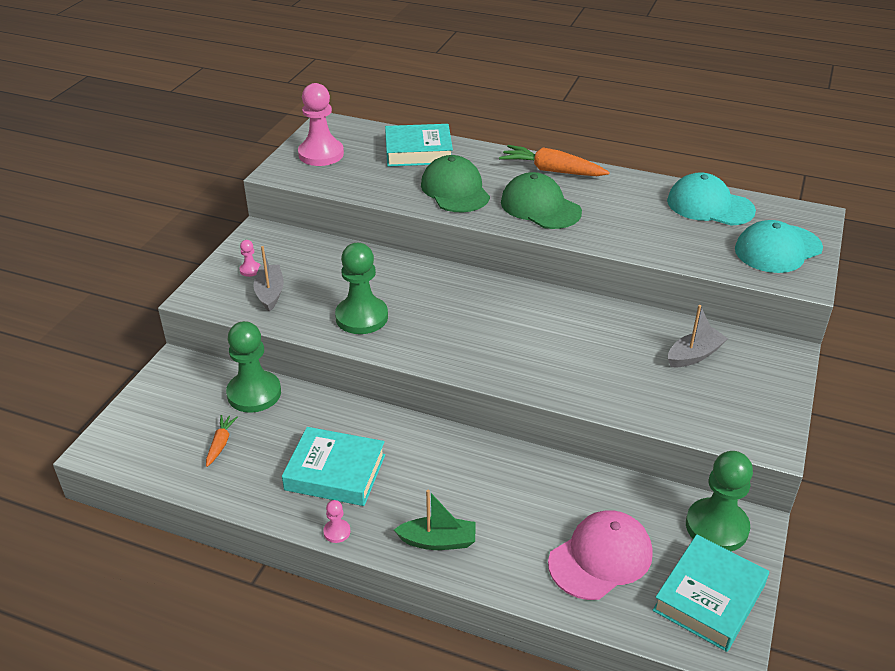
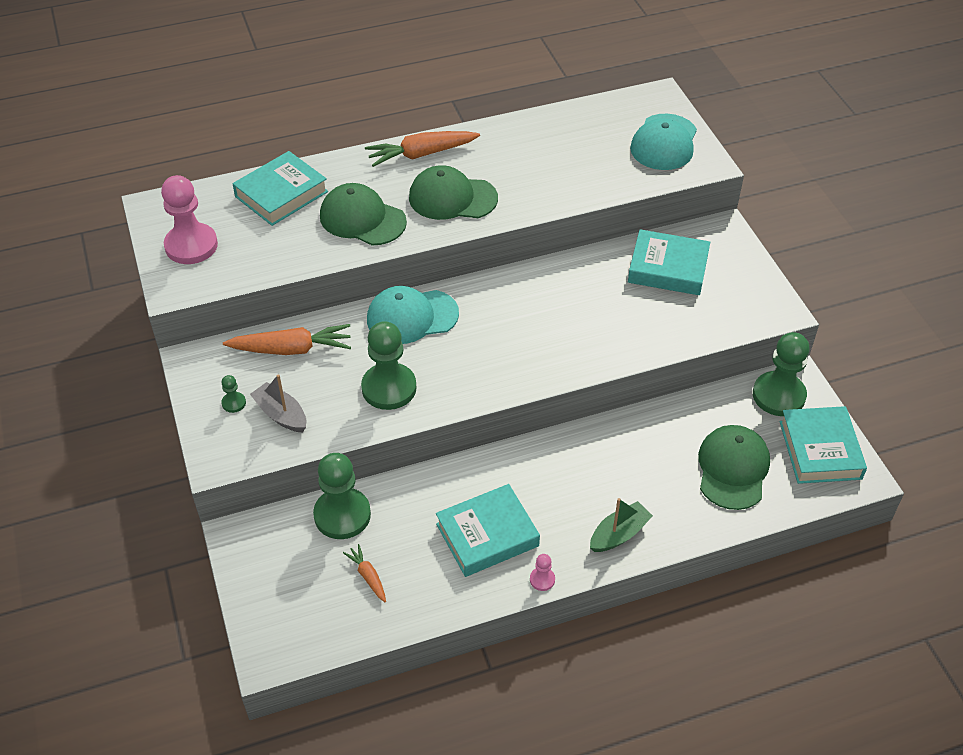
camera: 40 degrees left, 10 degrees up
pink pawn [239,240,261,277] -> green pawn [221,375,246,413]
pink cap [548,510,653,600] -> green cap [698,425,770,510]
turquoise cap [667,172,756,226] -> turquoise cap moved to [367,286,459,344]
grey boat [668,305,728,367] -> turquoise book [628,229,710,295]
none -> orange carrot [223,324,351,355]

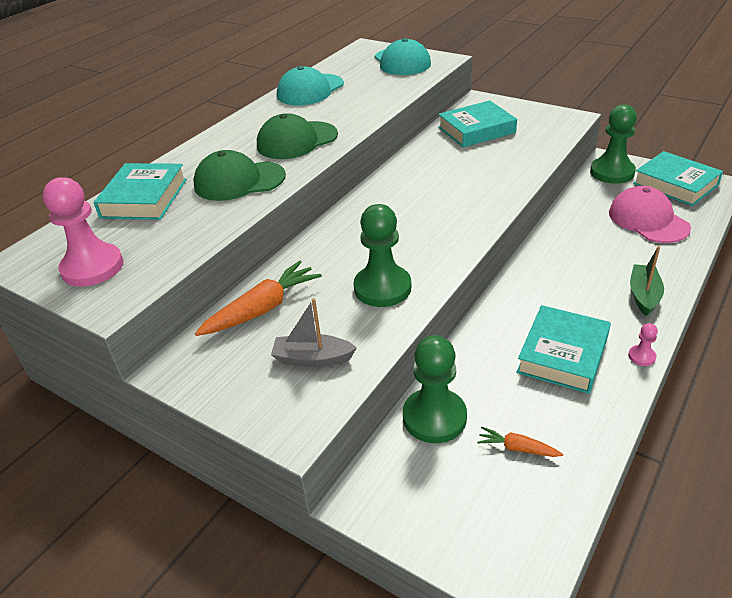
camera: 35 degrees left, 10 degrees down
green pawn [221,375,246,413] -> none
orange carrot [365,131,480,167] -> none
turquoise cap [367,286,459,344] -> turquoise cap moved to [277,66,344,105]
green cap [698,425,770,510] -> pink cap [609,186,691,243]

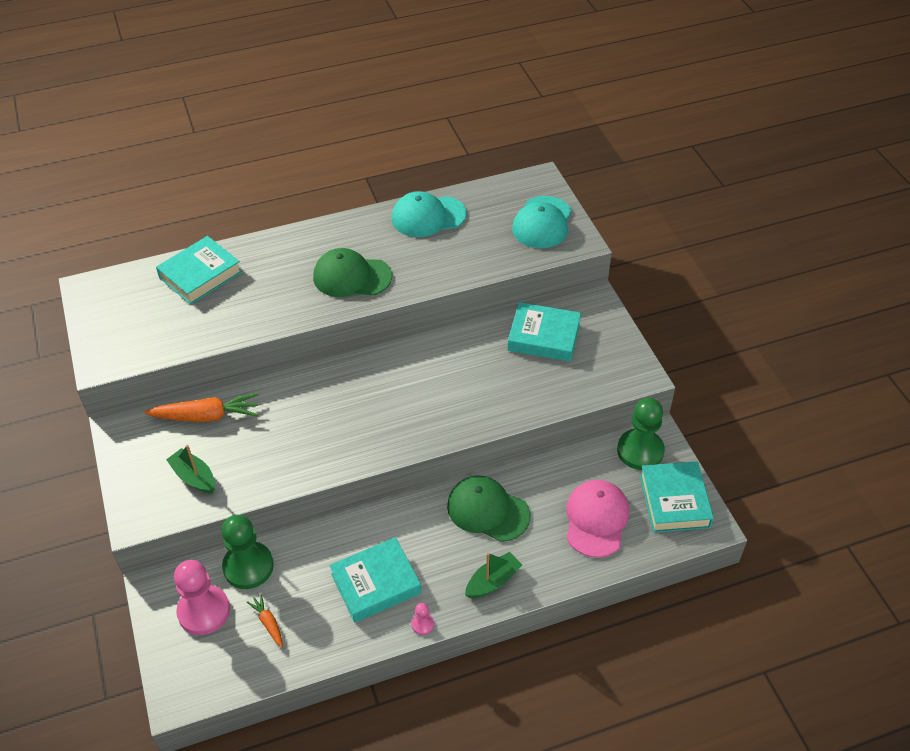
camera: 35 degrees right, 10 degrees up
pink pawn [43,177,123,287] -> pink pawn moved to [174,560,230,635]
green cap [193,150,286,201] -> green cap moved to [447,475,531,542]
grey boat [271,298,357,367] -> green boat [166,445,215,494]
green pawn [353,204,411,307] -> none

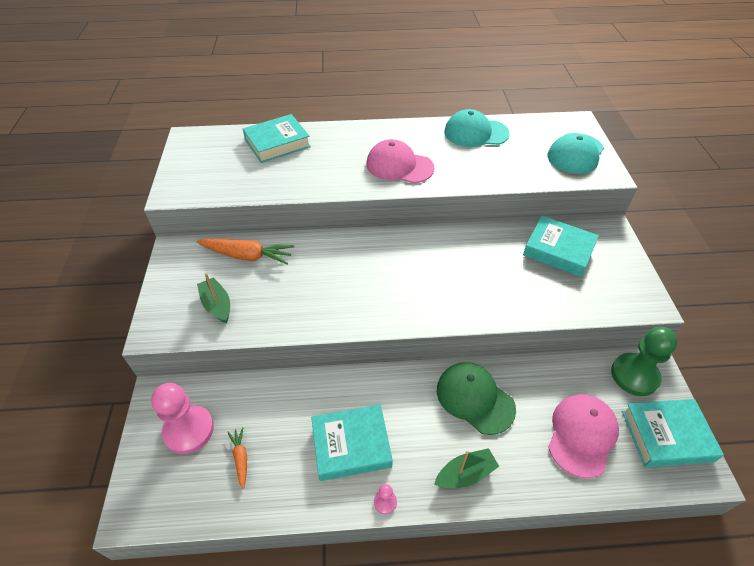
camera: 15 degrees right, 0 degrees up
green pawn [222,515,274,589] -> none
green cap [313,248,392,297] -> pink cap [366,139,434,183]
turquoise book [640,461,714,533] -> turquoise book turned 75 degrees clockwise [622,399,724,467]

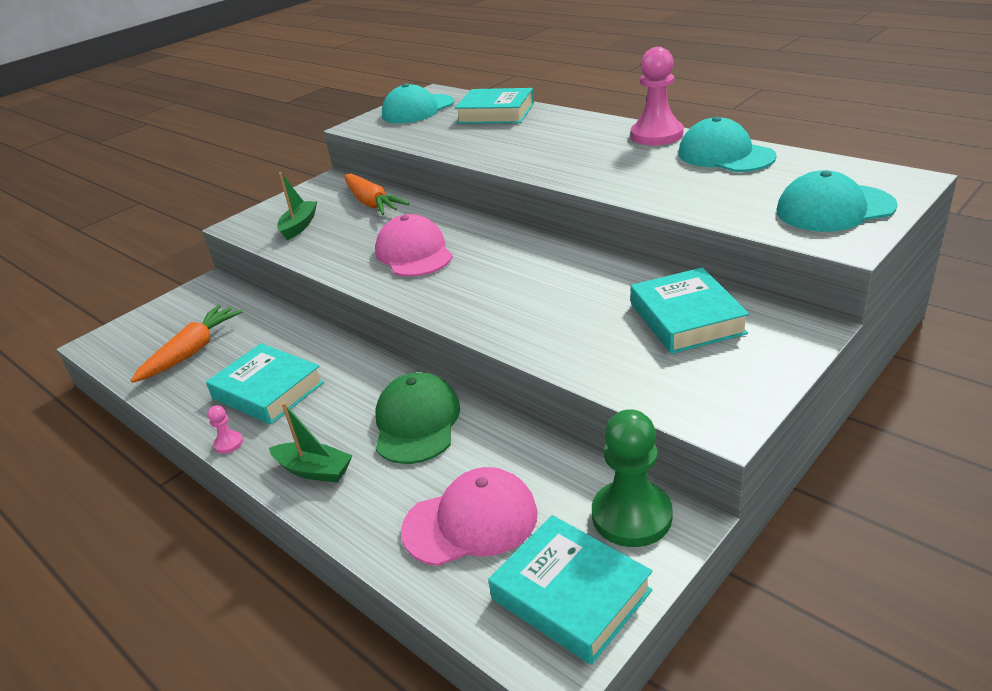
camera: 50 degrees right, 15 degrees down
pink pawn [151,383,214,454] -> pink pawn moved to [631,47,683,146]
orange carrot [227,427,247,489] -> orange carrot [130,305,243,383], size x1.93
pink cap [366,139,434,183] -> pink cap moved to [375,214,453,277]
none -> turquoise cap [382,83,454,123]

